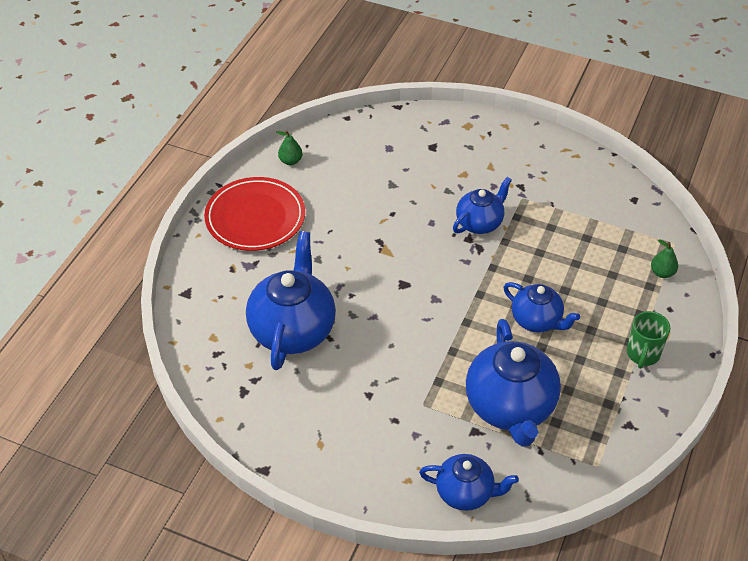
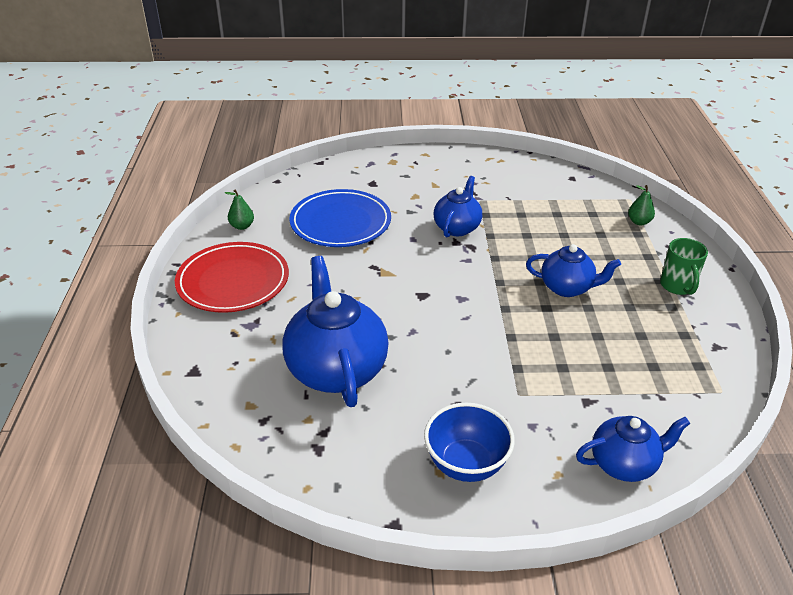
camera: 25 degrees left, 10 degrees down
blue teapot [466,319,561,447] -> none
none -> blue plate [289,189,391,247]
none -> blue bowl [424,403,515,482]

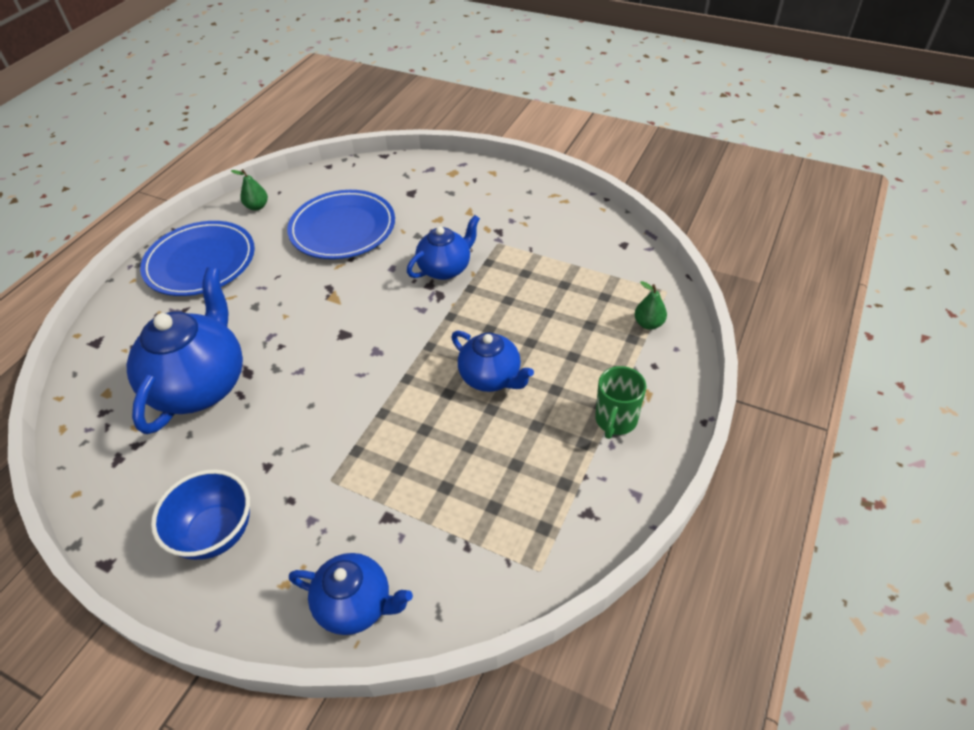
camera: 30 degrees right, 10 degrees up
red plate [175,242,289,313] -> blue plate [140,221,255,296]

